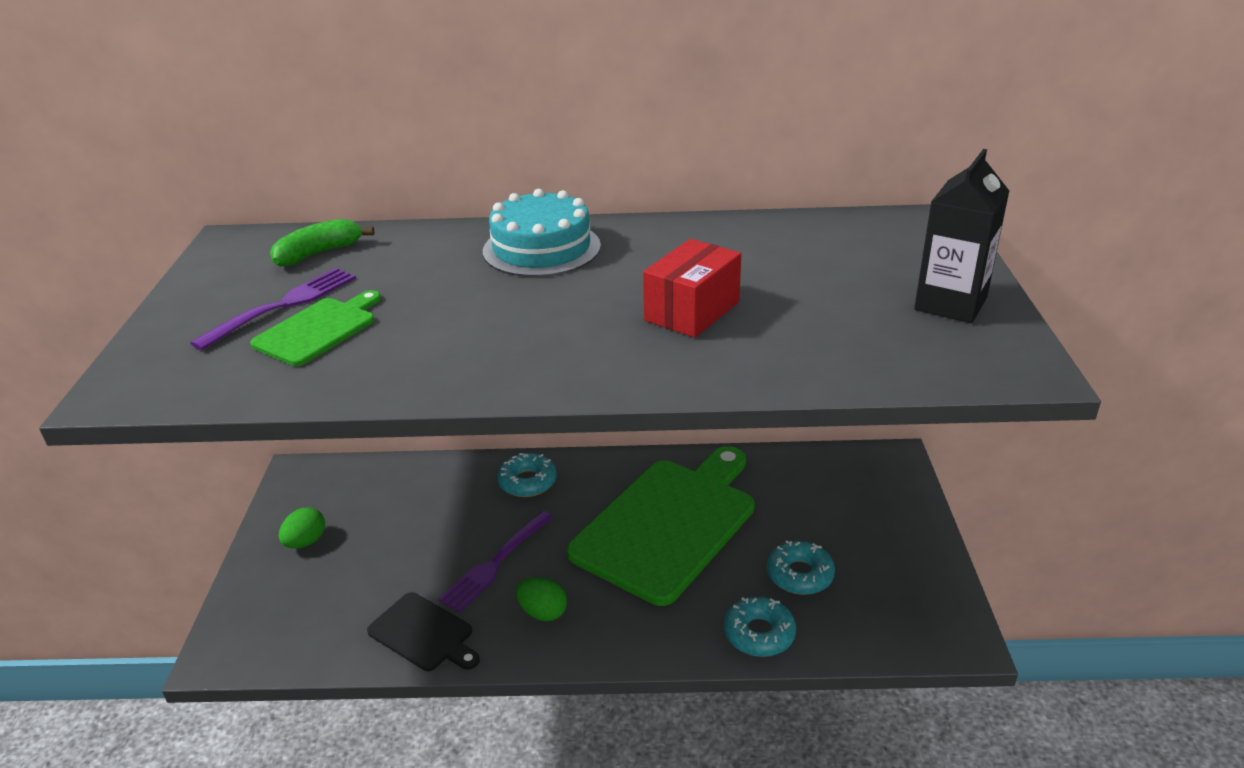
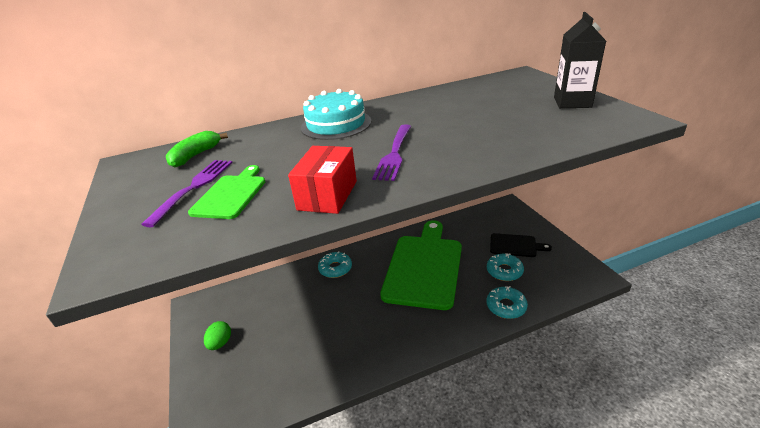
camera: 20 degrees left, 0 degrees up
black cutting board [367,592,480,671] -> black cutting board moved to [490,233,552,257]
purple fork [438,511,553,612] -> purple fork moved to [372,124,411,181]
green egg [516,577,567,621] -> none
red box [643,239,741,338] -> red box moved to [288,146,357,214]

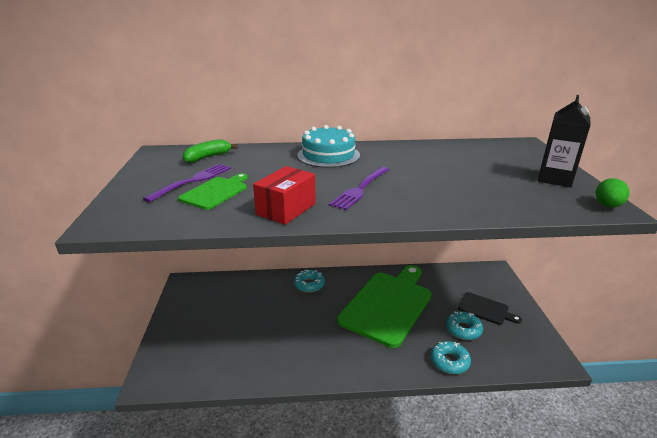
camera: 15 degrees right, 5 degrees down
green egg [204,321,231,350] -> green egg moved to [596,178,630,208]

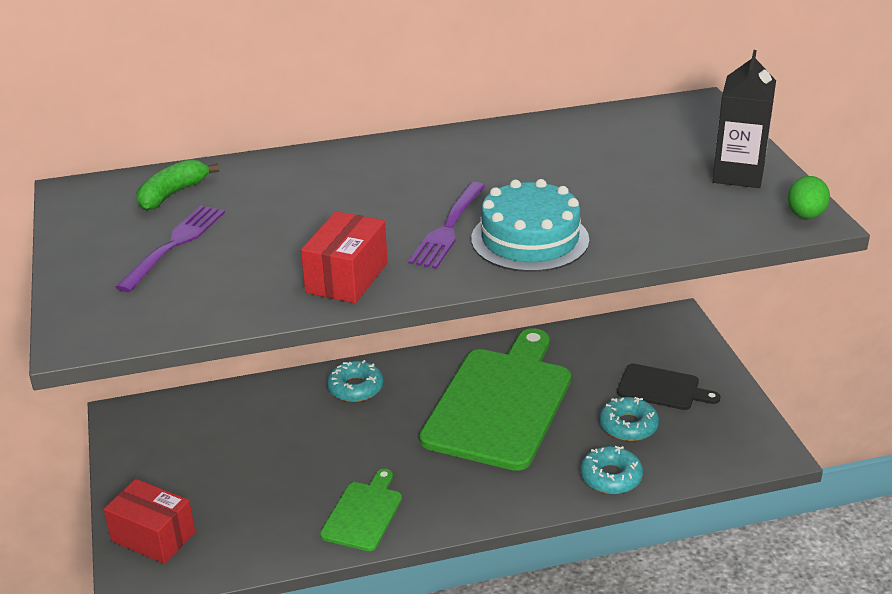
camera: 10 degrees left, 5 degrees up
green cutting board [178,173,248,210] -> green cutting board moved to [320,469,402,551]
turquoise cake [297,125,360,168] -> turquoise cake moved to [471,179,589,272]
none -> red box [104,479,195,564]

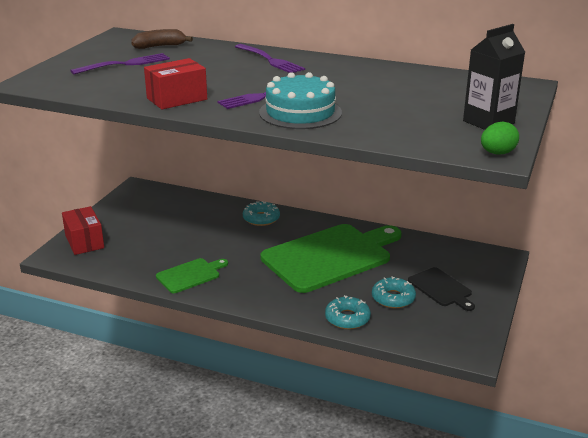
camera: 35 degrees right, 5 degrees down
green banana [136,159,219,211] -> brown banana [131,29,193,49]
none -> purple fork [235,44,305,73]

